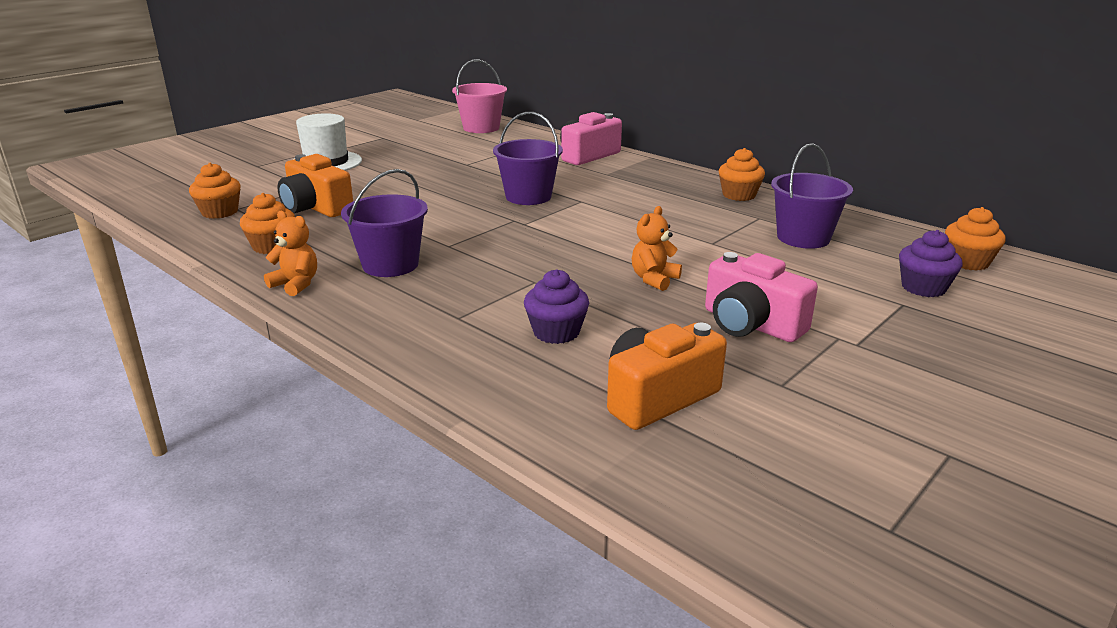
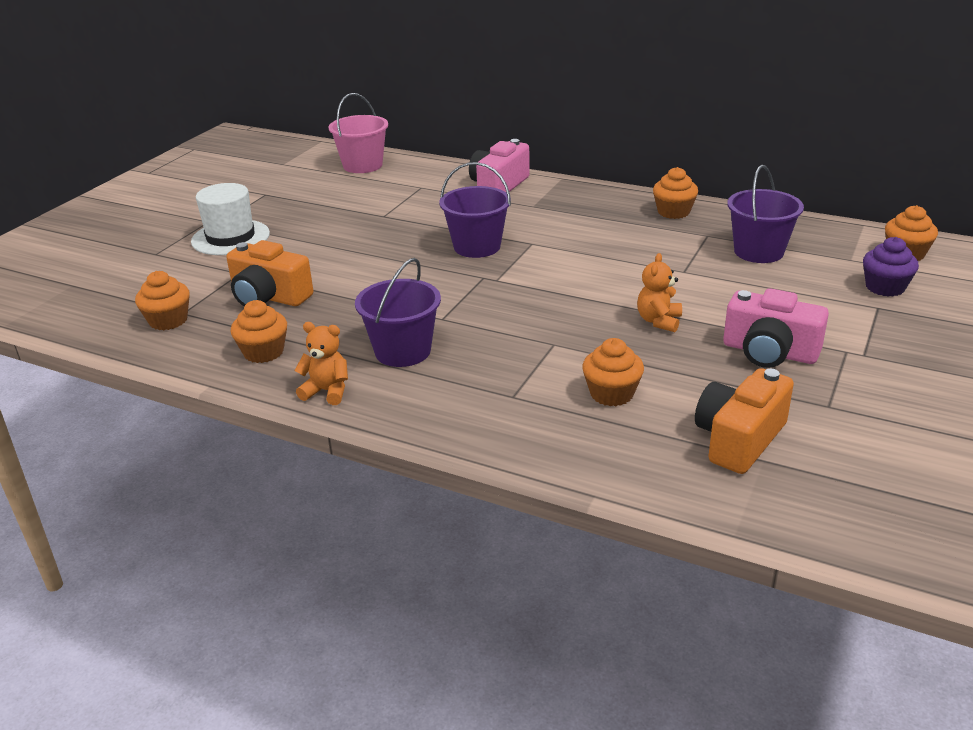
camera: 15 degrees left, 5 degrees up
purple cupcake [524,269,589,344] -> orange cupcake [582,338,644,406]

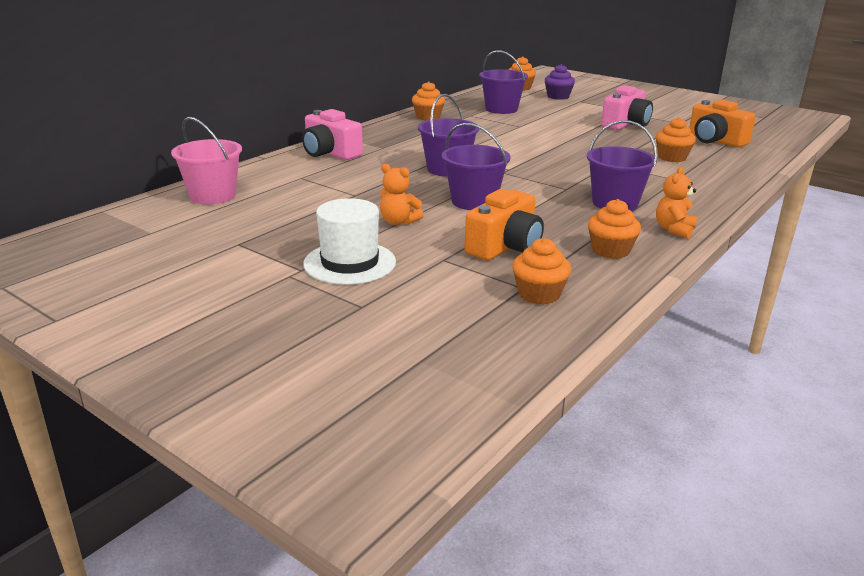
camera: 80 degrees left, 5 degrees down
orange teddy bear [637,253,682,332] -> orange teddy bear moved to [380,164,424,225]
none -> purple bucket [442,123,511,210]

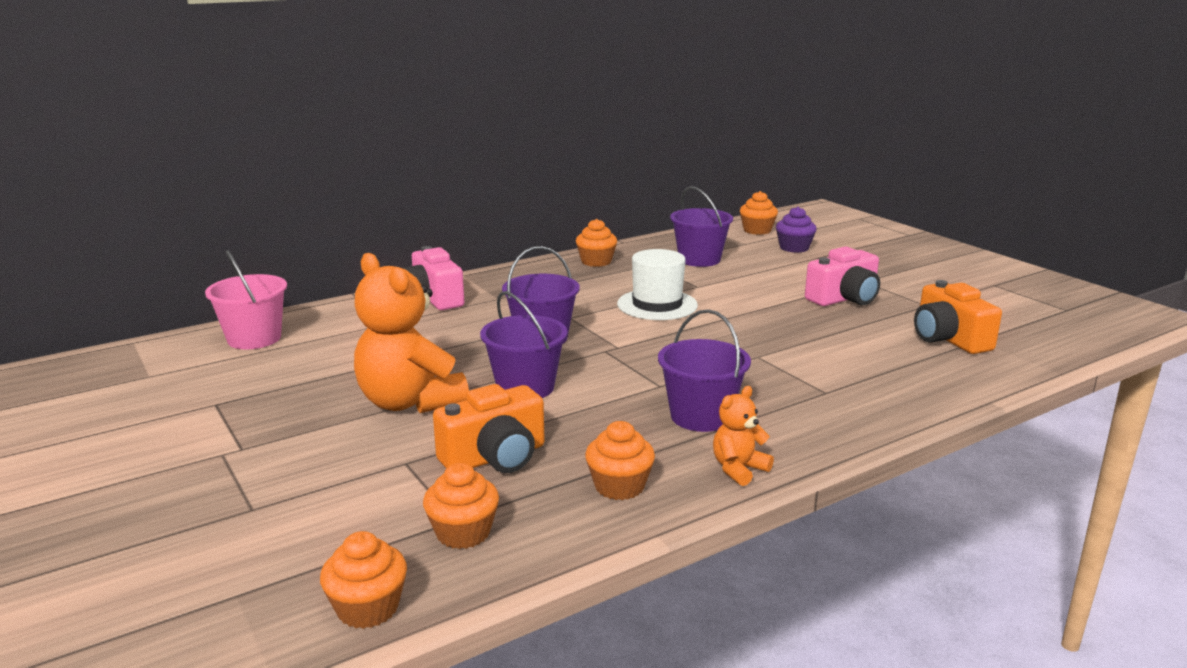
camera: 20 degrees right, 5 degrees down
white hat [303,198,396,285] -> white hat moved to [617,249,698,320]
orange teddy bear [380,164,424,225] -> orange teddy bear [354,253,469,413], size x2.06
orange cupcake [656,117,696,162] -> orange cupcake moved to [320,531,407,629]

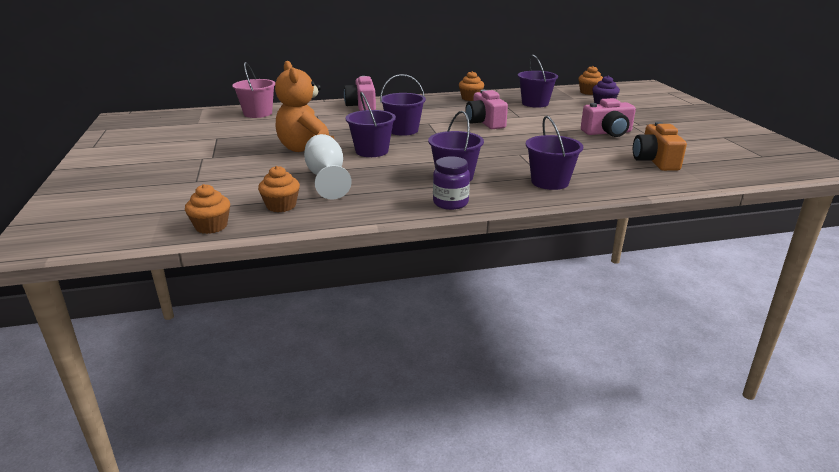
camera: 20 degrees right, 5 degrees up
orange camera [433,384,545,473] -> white goblet [304,134,352,200]
orange cupcake [585,421,655,500] -> none
white hat [617,249,698,320] -> pink camera [465,90,508,129]
orange teddy bear [713,386,774,486] -> purple jar [433,156,470,210]
none -> purple bucket [526,116,583,190]

